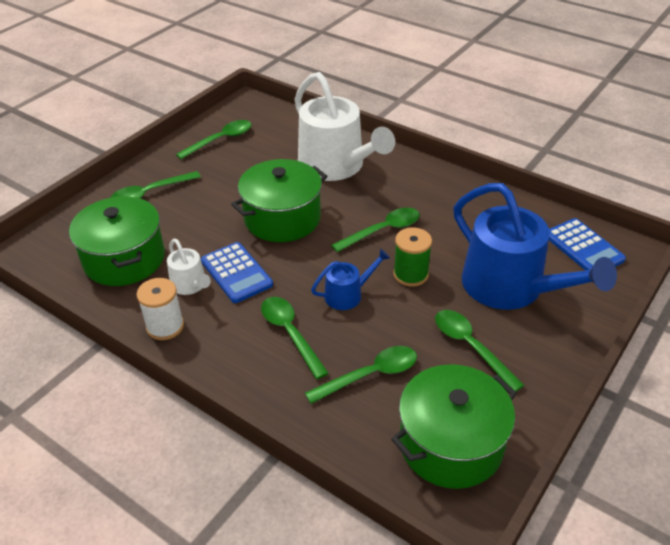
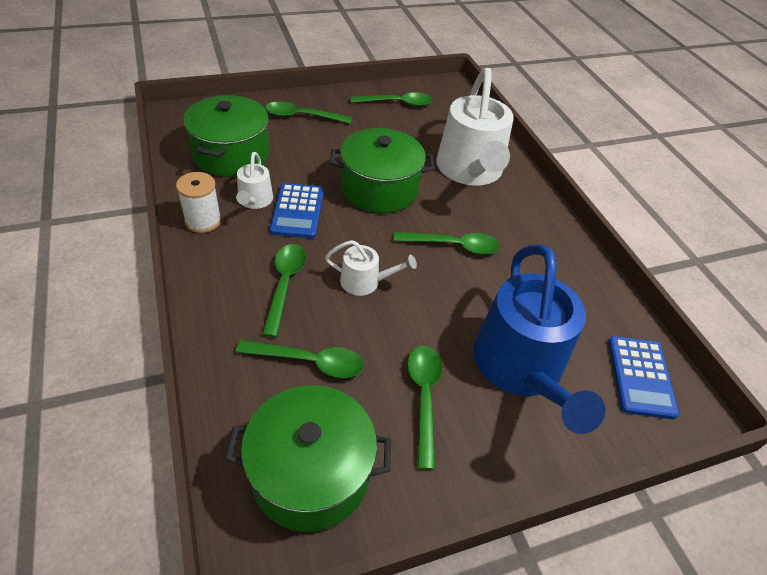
camera: 30 degrees right, 5 degrees up
blue watering can [311,249,390,310] -> white watering can [325,240,417,296]
green spool [393,227,432,287] -> none

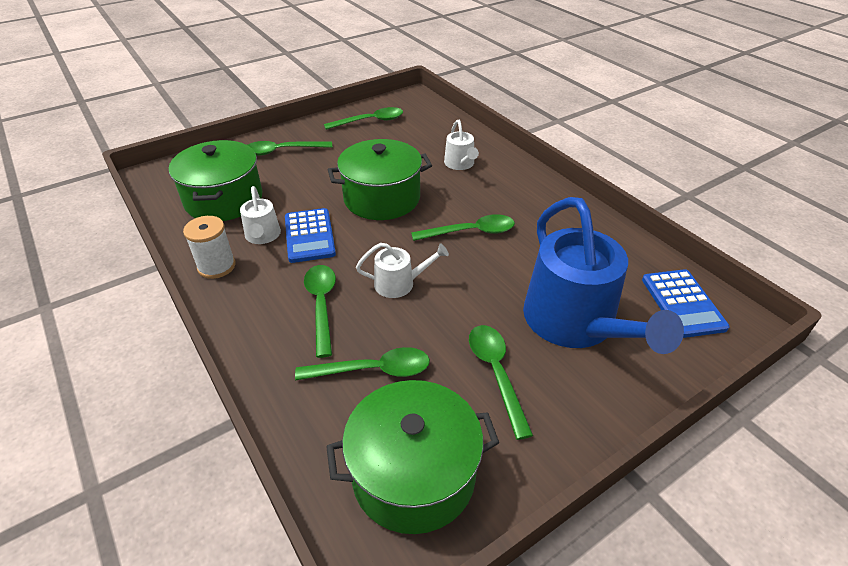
camera: 10 degrees left, 5 degrees down
white watering can [436,68,514,186] -> white watering can [444,120,479,170], size x0.46

